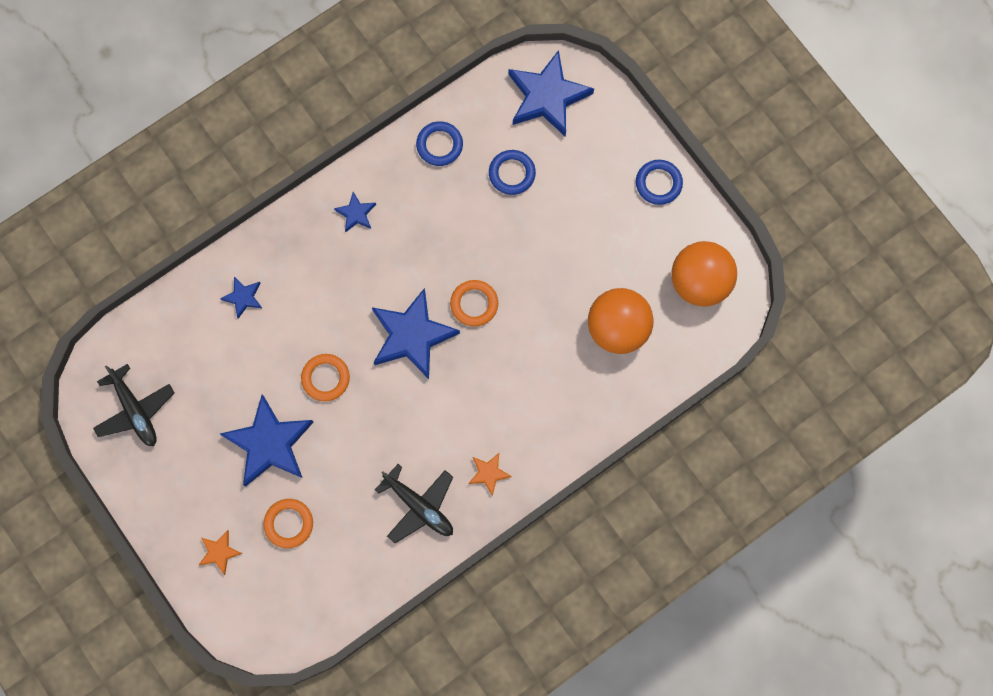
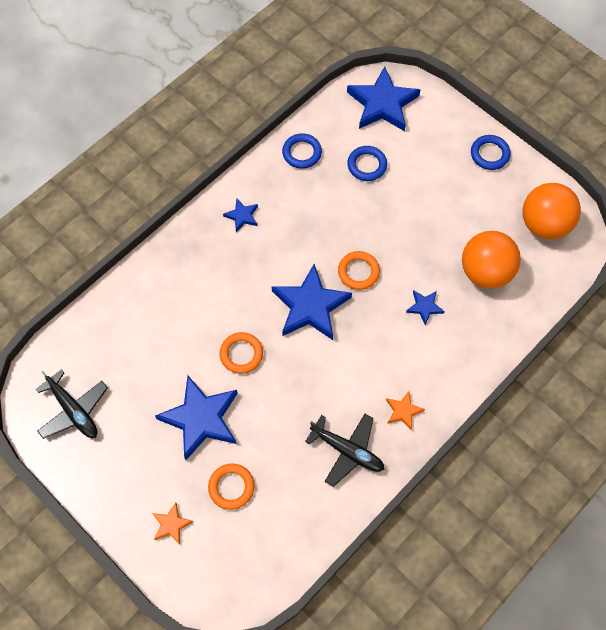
camera: 10 degrees left, 10 degrees down
blue star [220,277,262,319] -> blue star moved to [406,290,445,325]

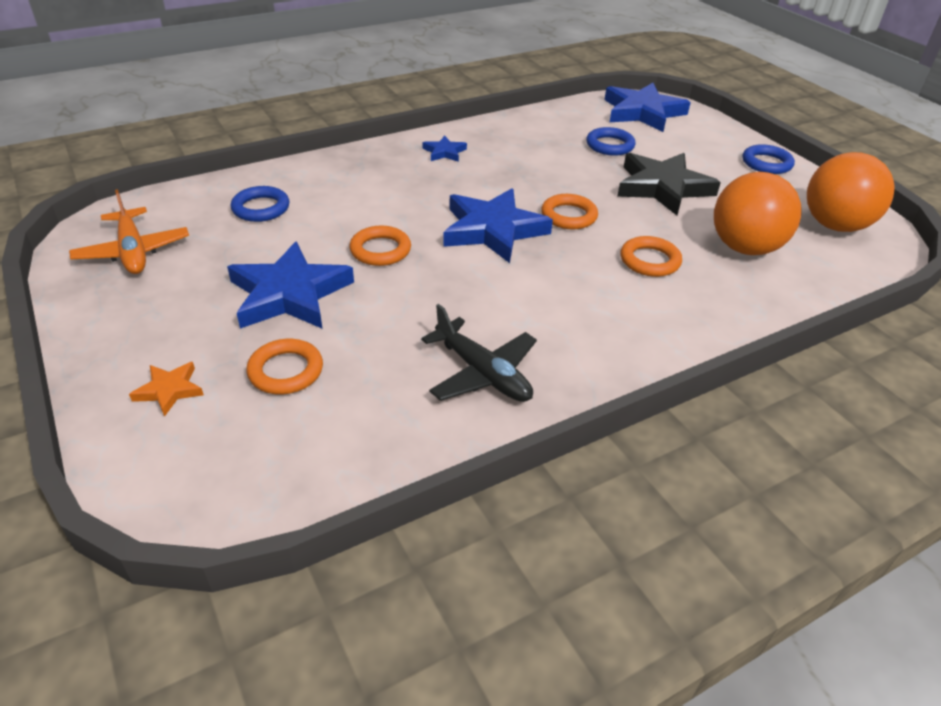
camera: 15 degrees right, 25 degrees down
black plane [36,369,108,439] -> orange plane [69,189,189,274]
blue ring [282,133,322,169] -> blue ring moved to [231,186,289,222]
orange star [386,391,425,430] -> none
blue star [406,290,445,325] -> orange ring [620,236,682,277]
none -> black star [617,153,721,215]

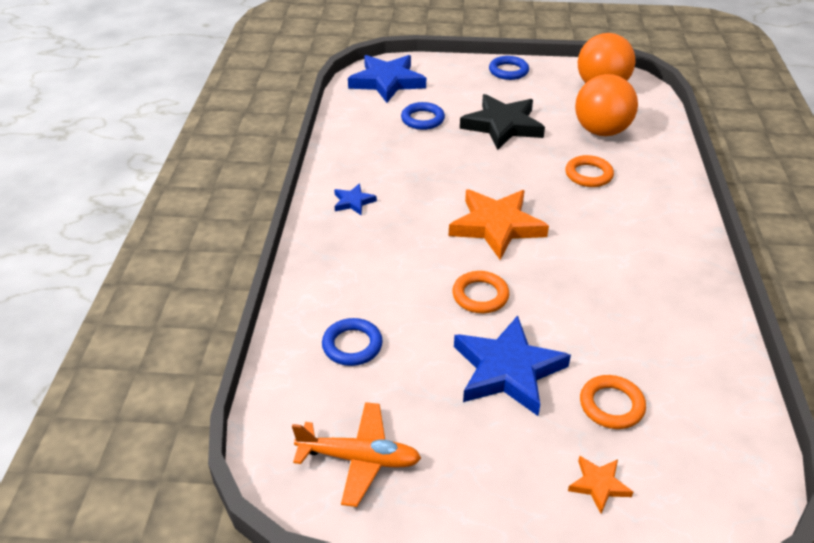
camera: 55 degrees left, 0 degrees up
black plane [421,304,537,402] -> none
blue star [443,188,553,263] -> orange star [449,189,549,260]
orange ring [541,194,598,230] -> none

